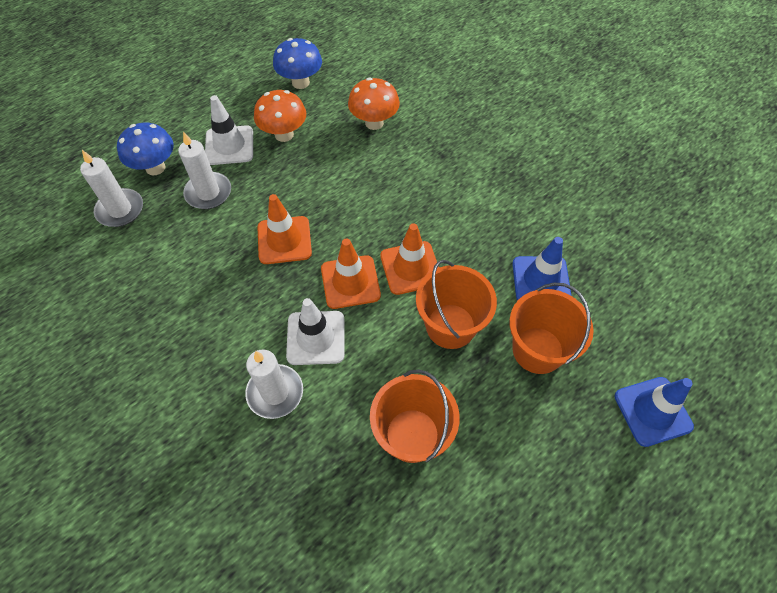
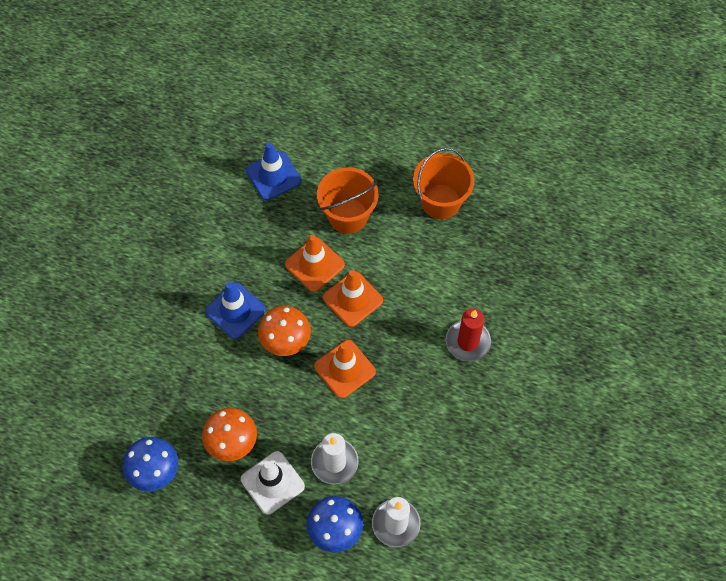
camera: 120 degrees left, 5 degrees up
white candle [245,350,303,419] -> none
white traffic cone [286,298,345,365] -> none
orange mushroom [348,78,400,130] -> orange mushroom moved to [258,306,311,356]
orange bucket [509,283,594,374] -> none
blue traffic cone [614,377,694,447] -> blue traffic cone moved to [205,282,266,339]
none -> red candle [446,309,491,362]

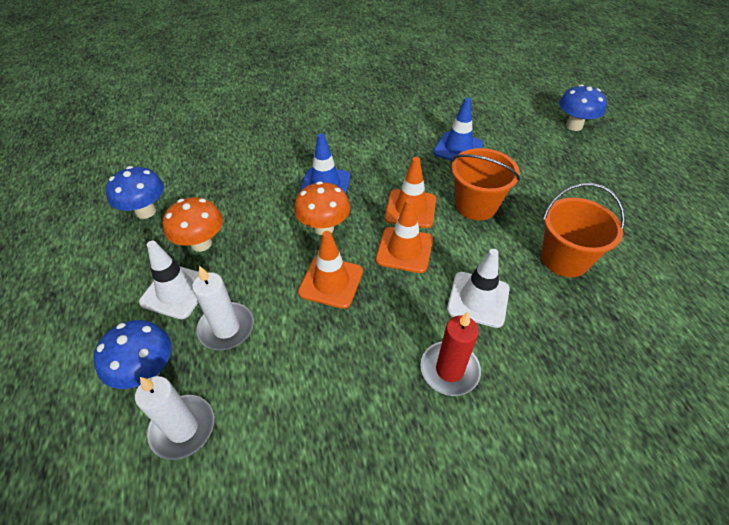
camera: 55 degrees right, 15 degrees down
none -> white traffic cone [447,249,510,328]
none -> blue mushroom [559,84,607,131]

